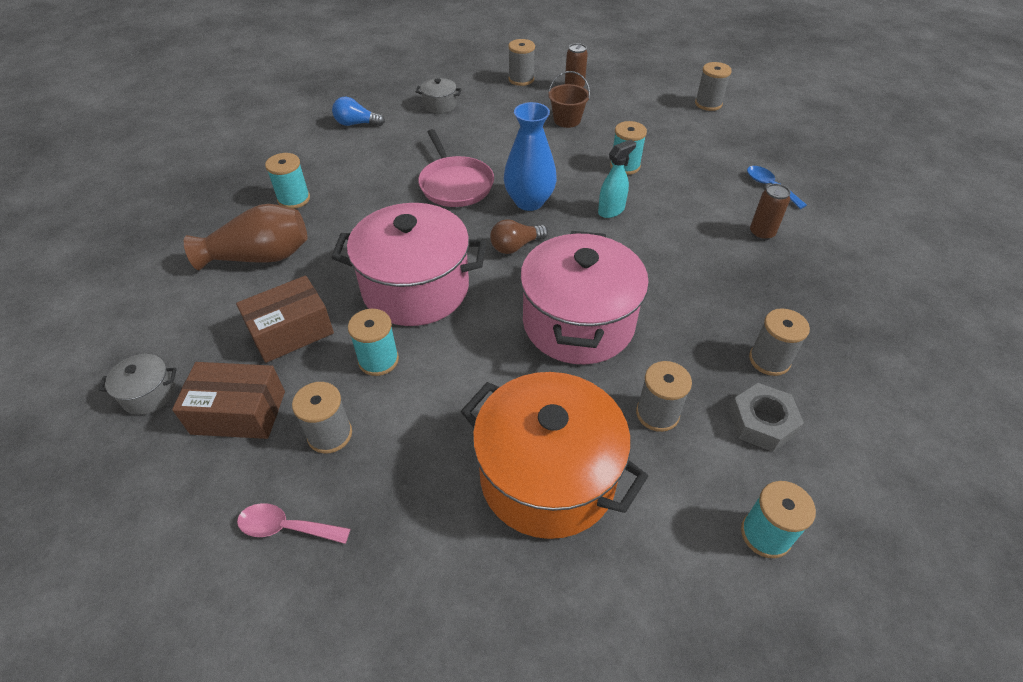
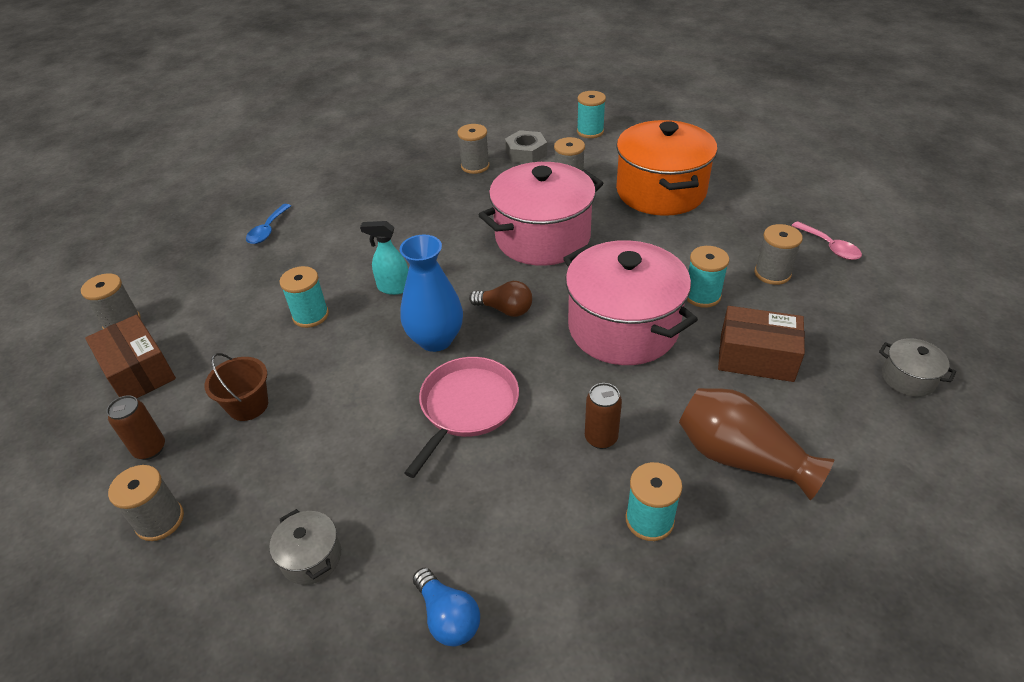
camera: 130 degrees left, 5 degrees down
brown box [172,362,285,439] -> brown box moved to [85,314,176,399]
brown can [750,184,791,240] -> brown can moved to [585,383,622,449]

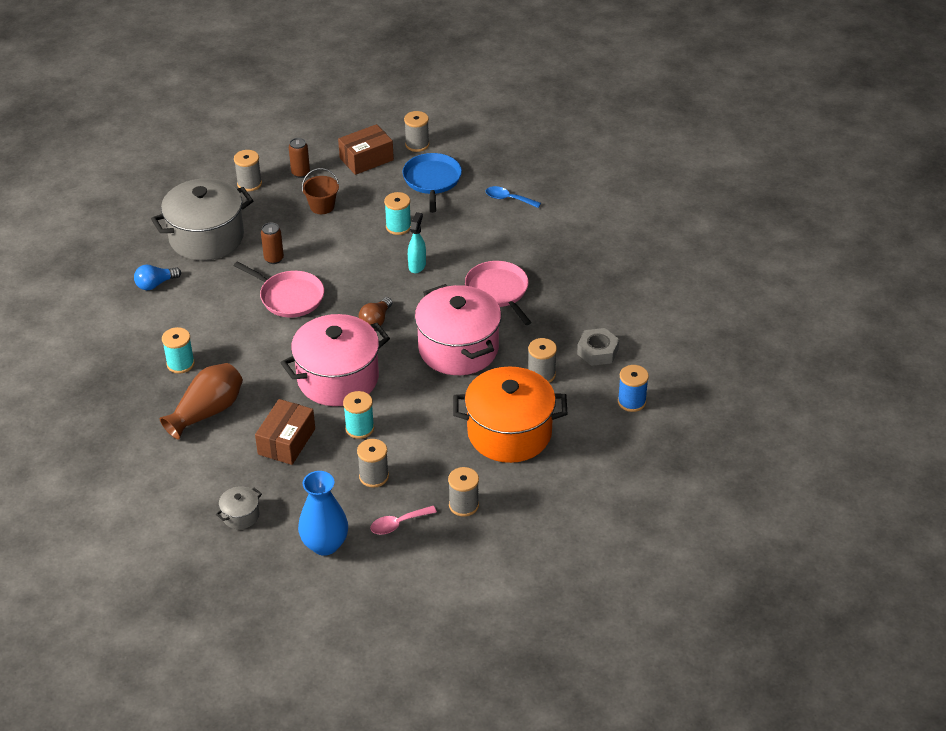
camera: 95 degrees right, 0 degrees up
grey pot [269,509,341,585] -> grey pot [151,178,253,261], size x2.36
blue vase [400,235,463,352] -> blue vase moved to [298,471,348,556]
grey spool [457,124,490,174] -> grey spool moved to [448,467,479,517]
turquoise spool [577,91,606,138] -> blue spool [618,365,649,412]
brown can [585,383,622,449] -> brown can moved to [261,223,284,264]
none -> blue pan [402,153,462,213]
none -> pink pan [465,261,532,325]

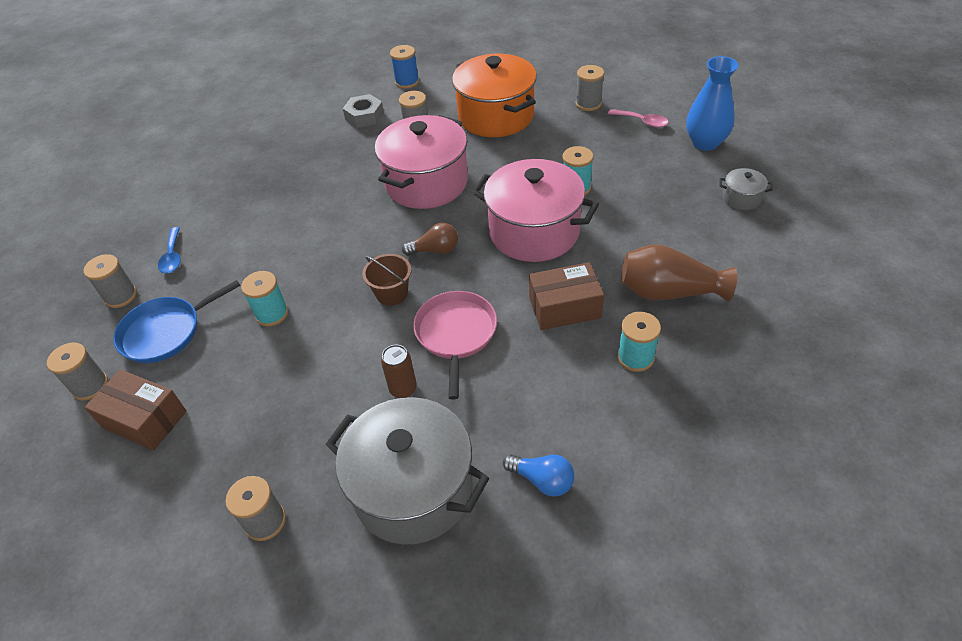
camera: 120 degrees left, 5 degrees up
brown box [255,399,315,465] -> brown box moved to [529,262,604,330]
brown can [289,138,310,178] -> none
brown bucket [302,168,339,214] -> brown bucket moved to [362,254,411,306]
grey spool [357,439,389,488] -> grey spool moved to [83,254,137,308]
turquoise spray bottle [408,212,426,273] -> none
pink pan [465,261,532,325] -> none

